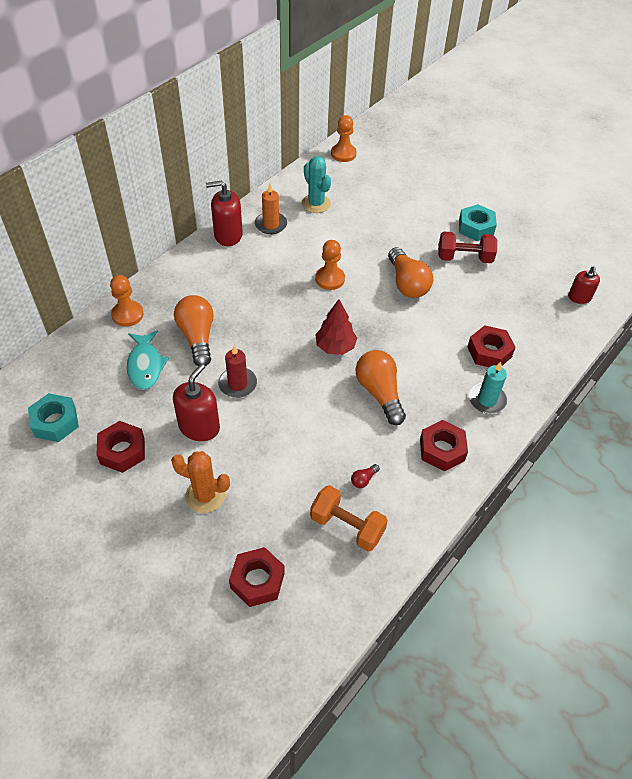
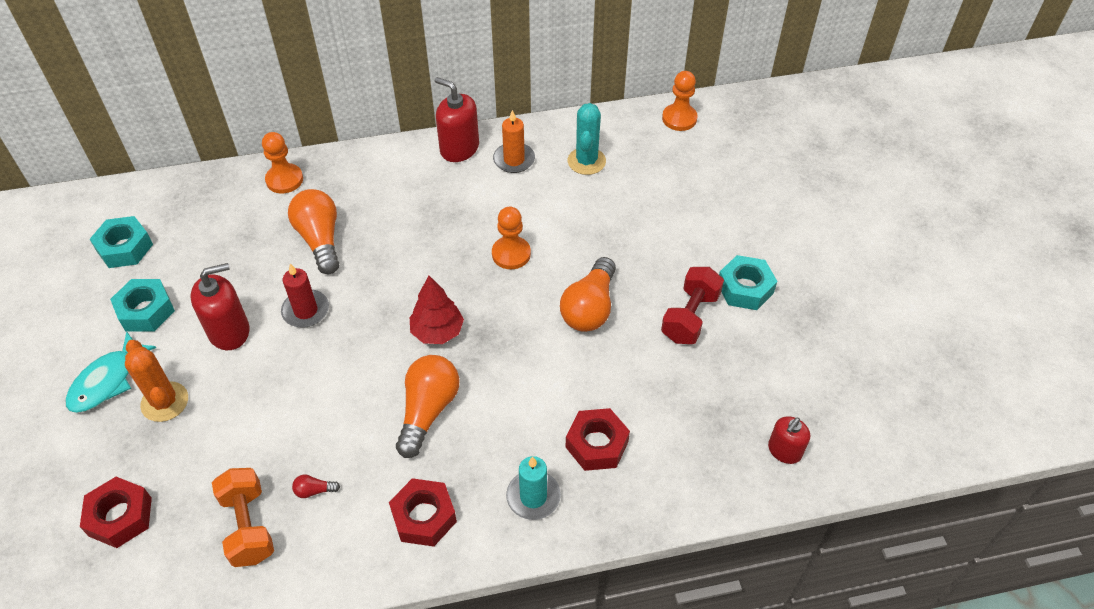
camera: 40 degrees right, 0 degrees up
red nut [97,421,145,473] -> turquoise nut [110,279,175,332]
turquoise fish [127,330,169,390] -> turquoise fish moved to [65,331,156,413]
orange light bulb [174,295,214,366] -> orange light bulb turned 45 degrees counterclockwise [288,189,339,274]
red dumbbell [438,232,497,263] -> red dumbbell turned 75 degrees clockwise [661,267,724,344]

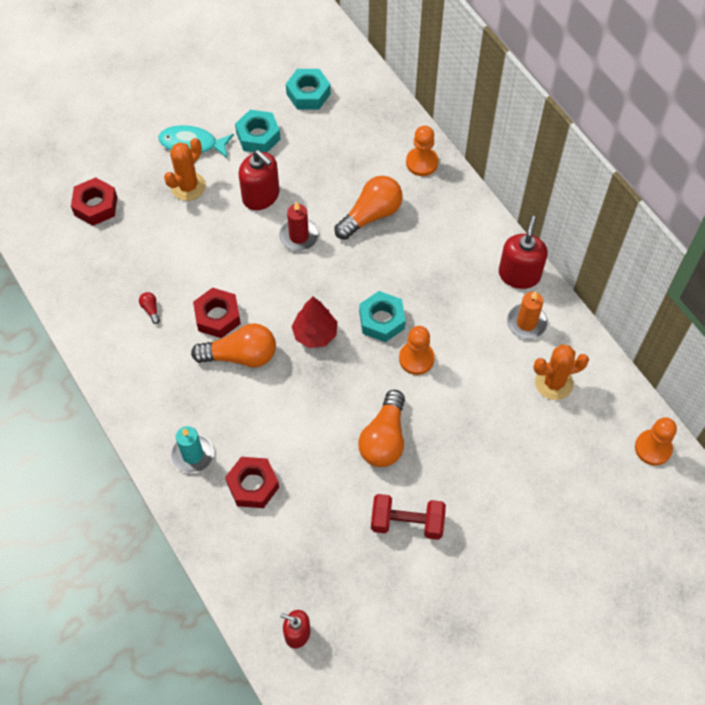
camera: 70 degrees right, 10 degrees up
orange dumbbell [212,468,274,567] -> none
red nut [389,478,457,547] -> red nut moved to [193,288,241,338]
orange light bulb [560,257,616,332] -> orange light bulb turned 75 degrees counterclockwise [358,390,405,467]
turquoise cactus [568,103,606,175] -> orange cactus [534,344,589,400]
turquoise nut [719,255,777,310] -> turquoise nut moved to [359,291,405,342]

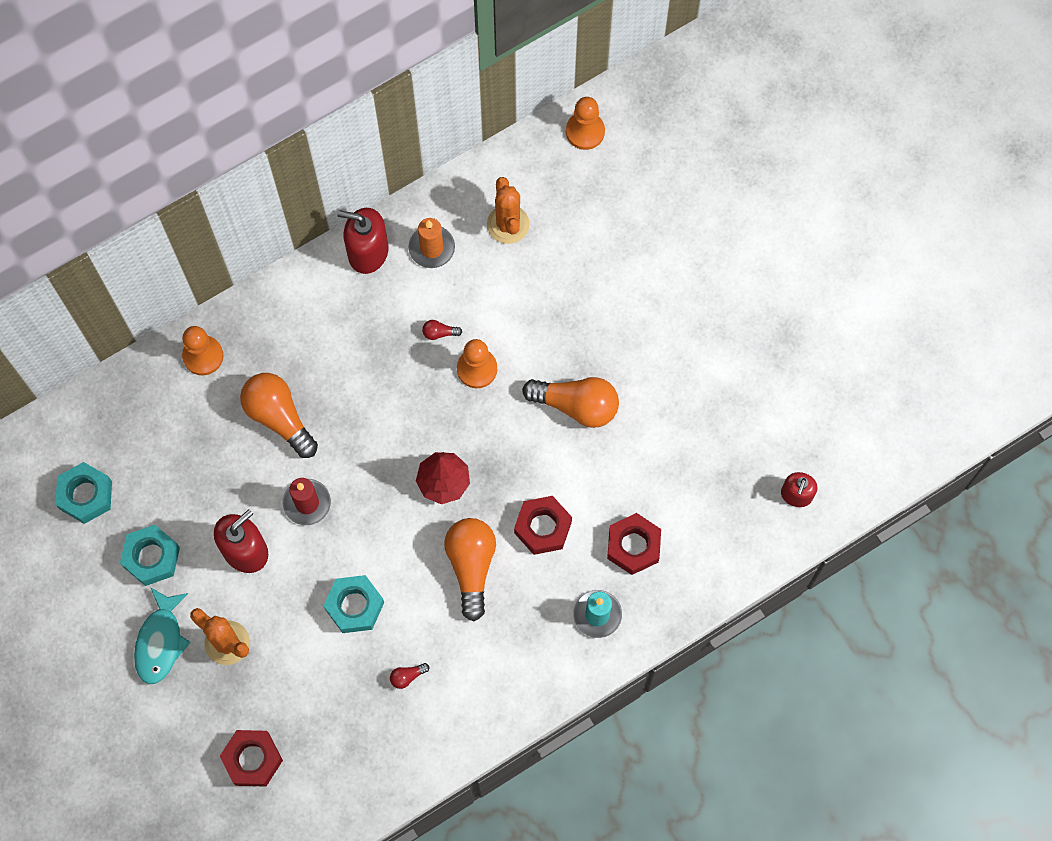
camera: 90 degrees left, 10 degrees up
red nut [193,288,241,338] -> red nut moved to [514,496,572,555]
turquoise nut [359,291,405,342] -> turquoise nut moved to [324,575,384,633]
red dumbbell [371,494,446,540] -> none
none -> red light bulb [422,320,462,340]

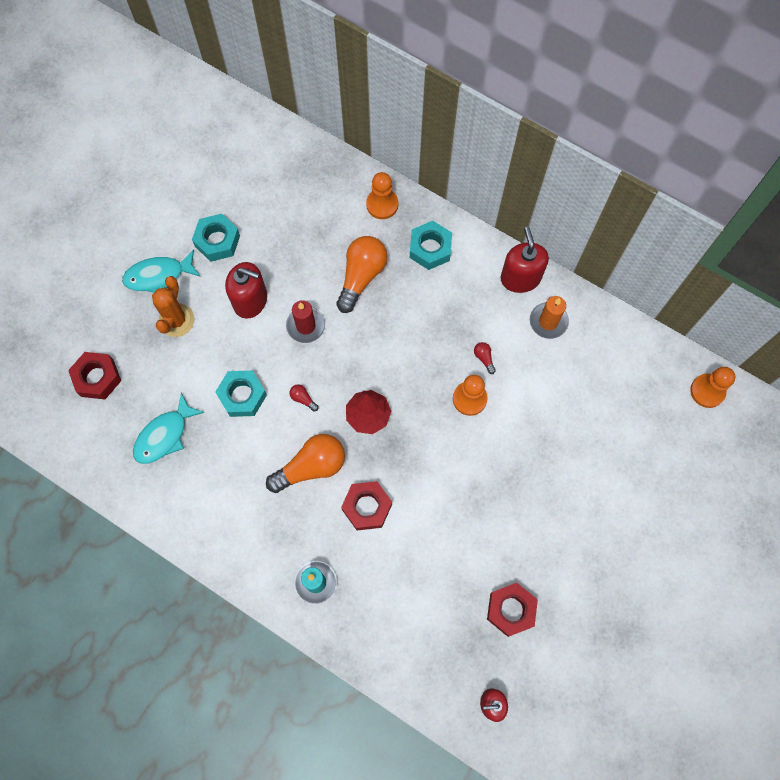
camera: 65 degrees right, 0 degrees up
turquoise nut [55,462,112,524] -> turquoise nut moved to [410,221,452,270]
red light bulb [390,663,429,689] -> red light bulb moved to [289,384,319,411]
orange cactus [487,177,529,244] -> none
orange light bulb [522,377,619,428] -> none
red nut [607,513,661,575] -> red nut moved to [487,583,538,637]
none -> turquoise fish [133,393,204,464]

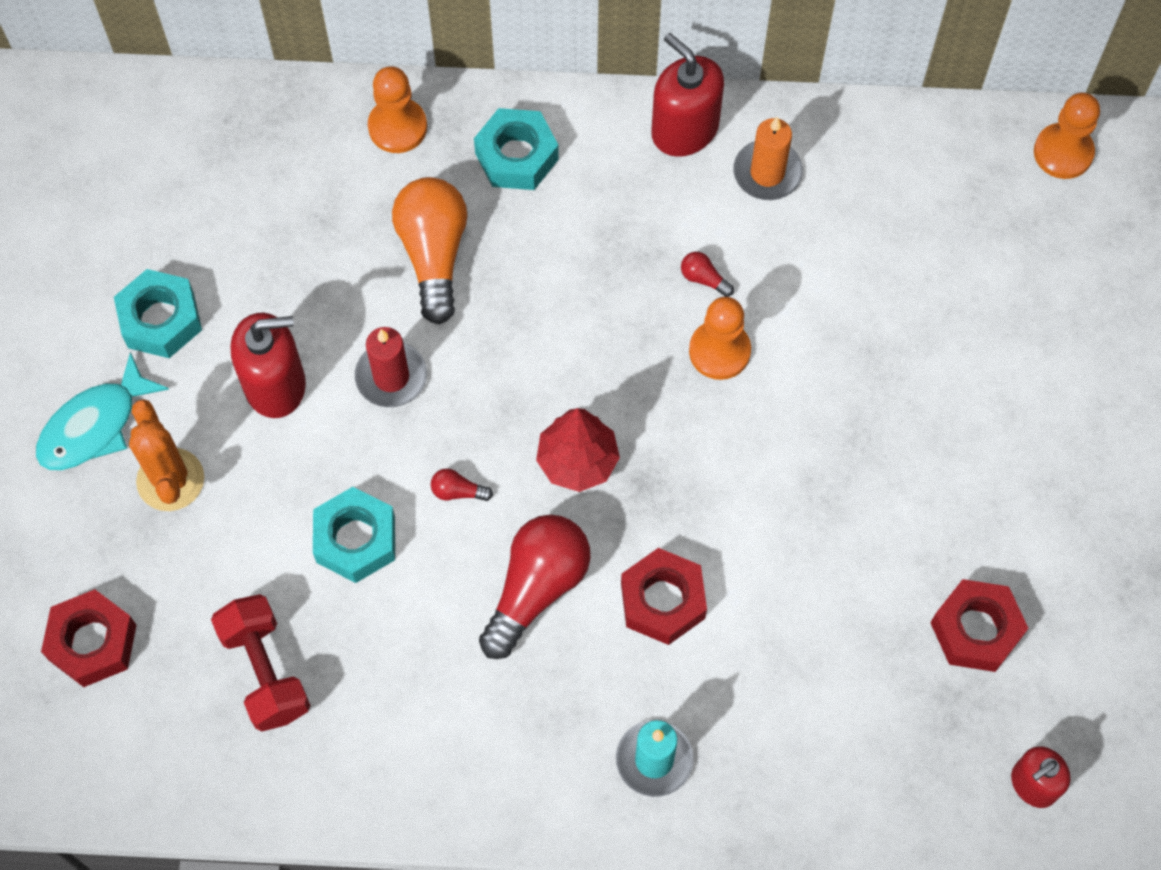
camera: 30 degrees left, 5 degrees down
turquoise fish [133,393,204,464] -> red dumbbell [211,594,310,732]
orange light bulb [266,434,345,493] -> red light bulb [479,515,591,659]

